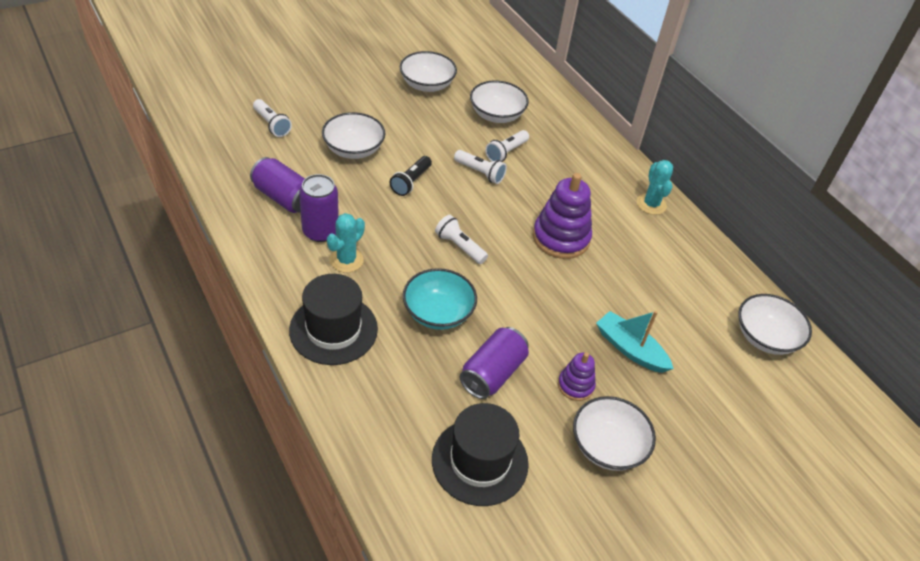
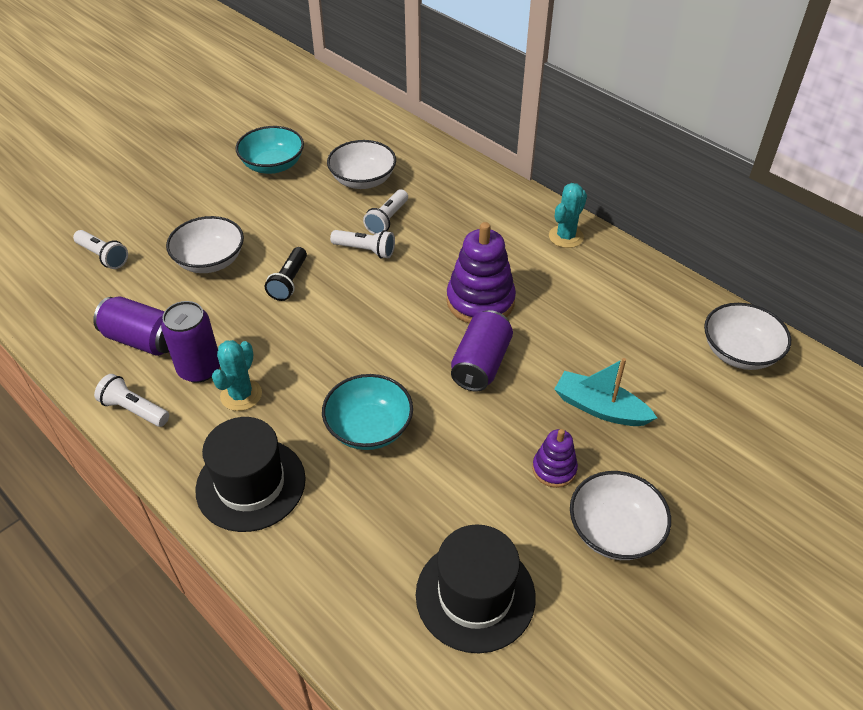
camera: 10 degrees left, 0 degrees up
white bowl [400,51,457,92] -> turquoise bowl [236,126,304,174]
white flashlight [435,215,488,264] -> white flashlight moved to [94,374,169,427]
purple can [460,327,529,399] -> purple can moved to [451,310,513,392]
turquoise cactus [637,160,673,215] -> turquoise cactus turned 60 degrees clockwise [549,183,587,248]

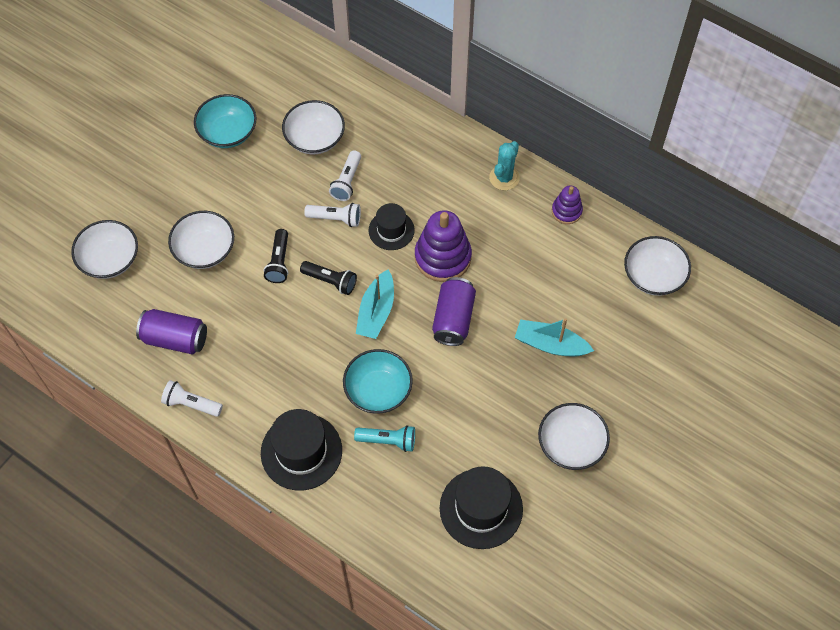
camera: 10 degrees left, 15 degrees up
white flashlight [73,230,128,269] -> white bowl [71,220,138,279]
purple can [161,301,220,383] -> none
turquoise cactus [212,340,262,411] -> none
purple stacking toy [532,429,578,488] -> purple stacking toy moved to [552,186,583,224]
none -> black flashlight [300,261,357,295]
none -> turquoise flashlight [354,425,415,452]
none -> turquoise boat [356,270,394,339]
none -> black hat [369,203,415,250]

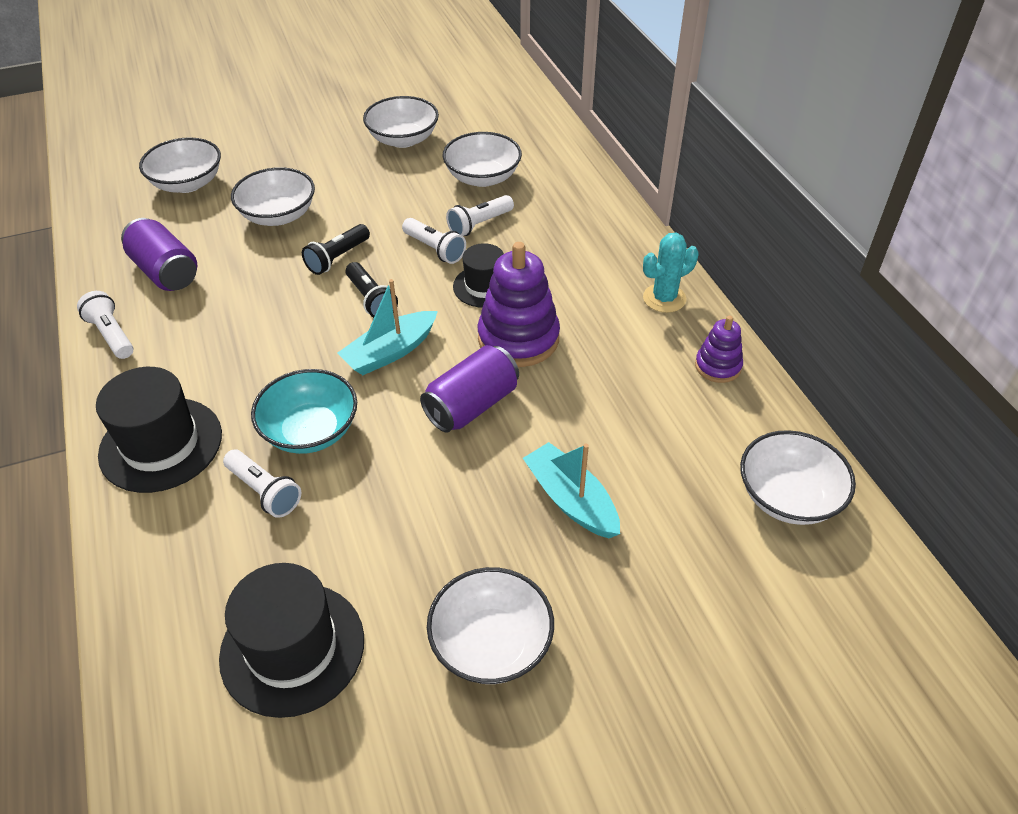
camera: 35 degrees right, 15 degrees down
turquoise bowl [194,94,256,148] -> white bowl [363,96,439,148]
turquoise flashlight [354,425,415,452] -> white flashlight [223,450,301,518]

